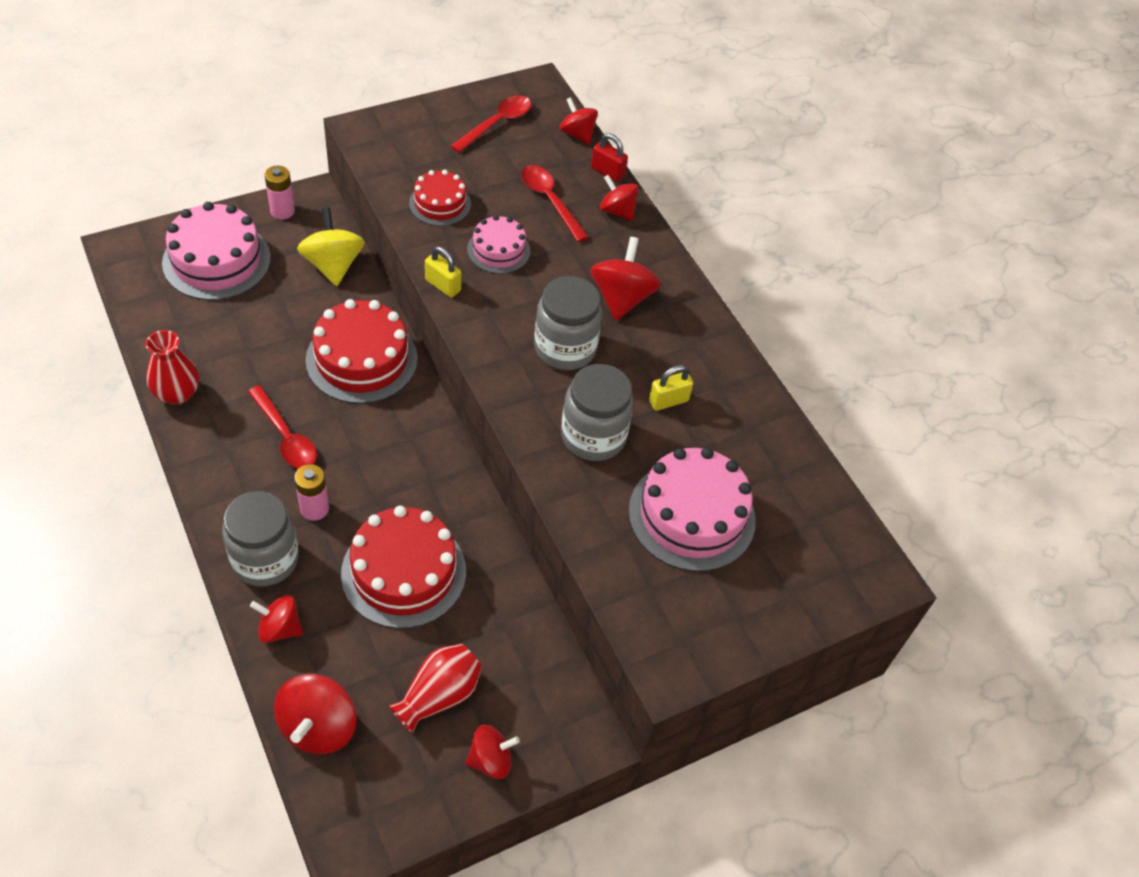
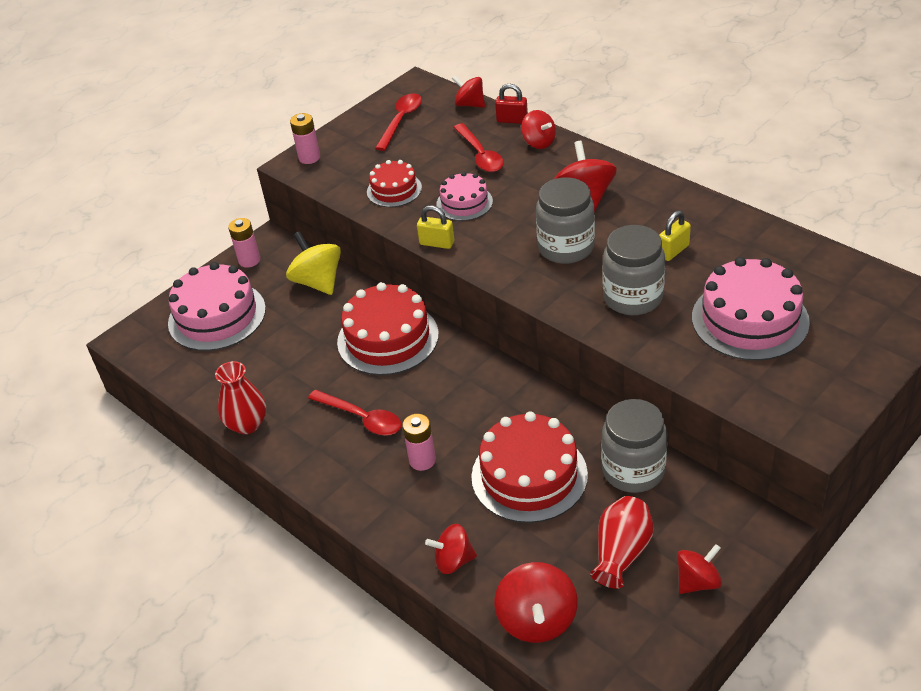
camera: 10 degrees left, 10 degrees down
grey jar [222,491,299,586] -> grey jar moved to [601,399,667,493]
red spoon [521,165,588,242] -> red spoon turned 150 degrees counterclockwise [453,123,504,172]
red spinning top [600,175,639,221] -> red spinning top turned 150 degrees counterclockwise [521,110,556,149]
none -> pink battery [290,113,320,164]

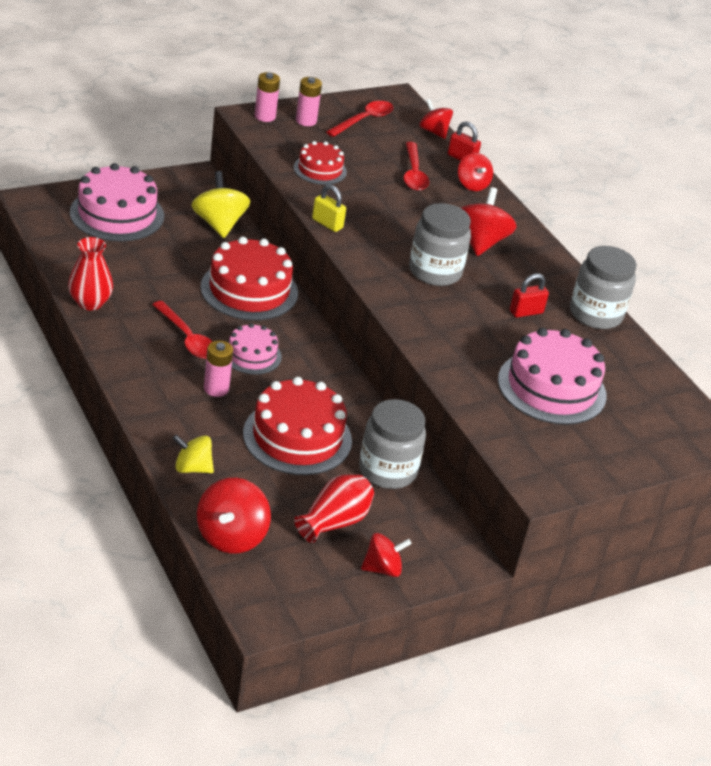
camera: 10 degrees right, 5 degrees down
pink battery [228,218,260,268] -> pink battery moved to [296,77,322,126]
red spinning top [425,524,477,574] -> yellow spinning top [172,434,214,473]
pink cake [436,172,493,221] -> pink cake moved to [228,323,282,375]
grey jar [602,225,665,315] -> grey jar moved to [570,246,637,329]
yellow padlock [659,211,691,261] -> red padlock [510,274,549,318]

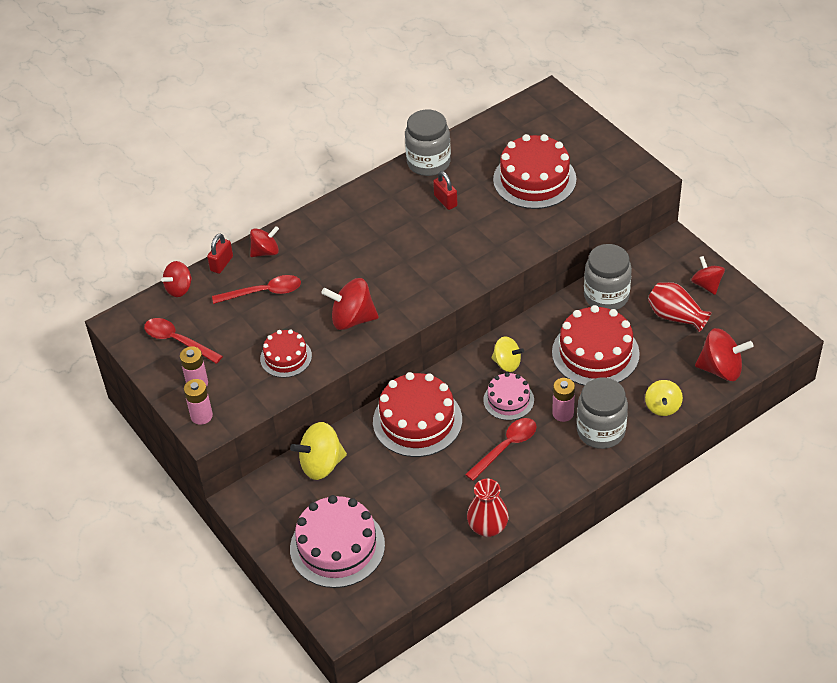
camera: 90 degrees left, 10 degrees up
yellow padlock [312,184,346,232] -> none
grey jar [409,203,471,286] -> grey jar moved to [577,378,628,449]
red spinning top [461,187,516,256] -> red spinning top moved to [321,278,379,330]
pink cake [498,328,607,425] -> red cake [493,134,576,209]
none -> yellow spinning top [491,336,524,372]

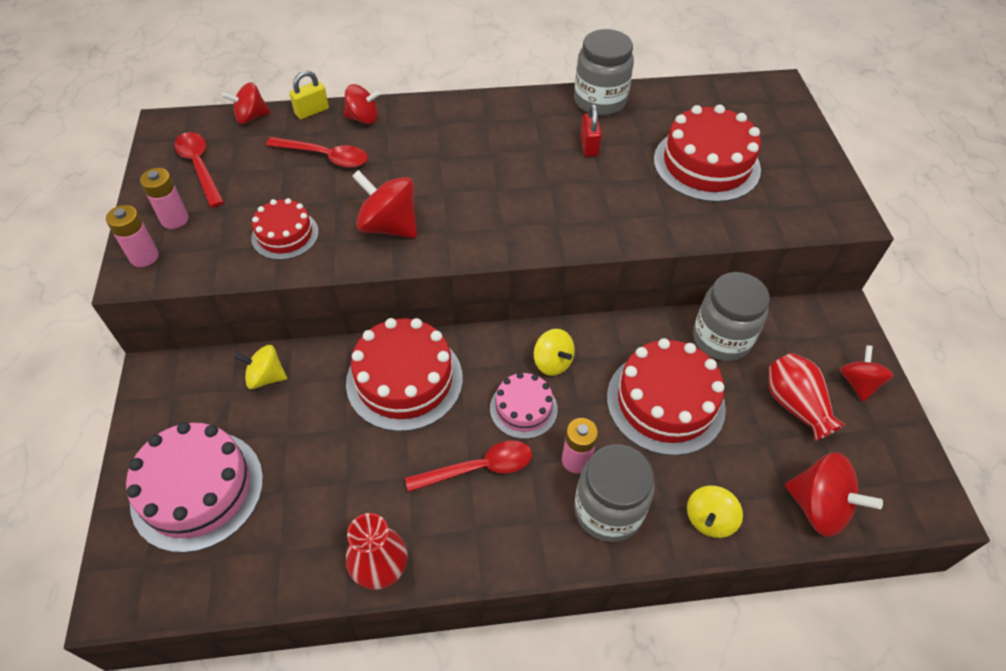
camera: 25 degrees right, 5 degrees up
red padlock [207,234,233,274] -> yellow padlock [289,70,329,119]
yellow spinning top [290,422,347,480] -> yellow spinning top [233,345,287,389], size x0.65

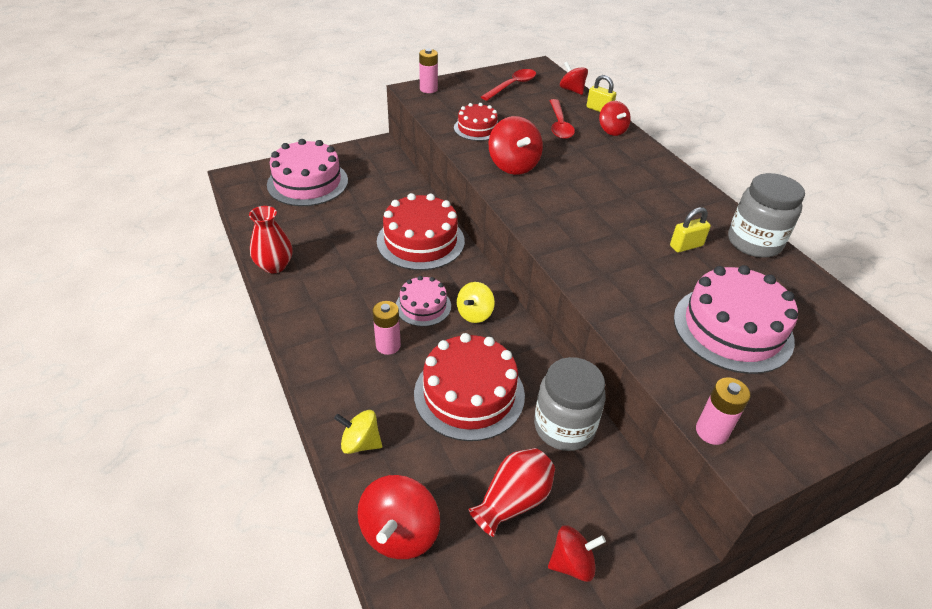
camera: 70 degrees right, 10 degrees down
pink battery [140,168,188,229] -> pink battery moved to [696,378,750,445]
yellow spinning top [233,345,287,389] -> none
red spinning top [352,170,417,238] -> red spinning top turned 150 degrees clockwise [489,116,543,175]
red spoon [405,441,532,492] -> none
grey jar [574,444,654,542] -> none
red padlock [580,104,602,157] -> yellow padlock [670,207,711,252]
red cake [654,105,761,202] -> pink cake [674,265,798,374]

